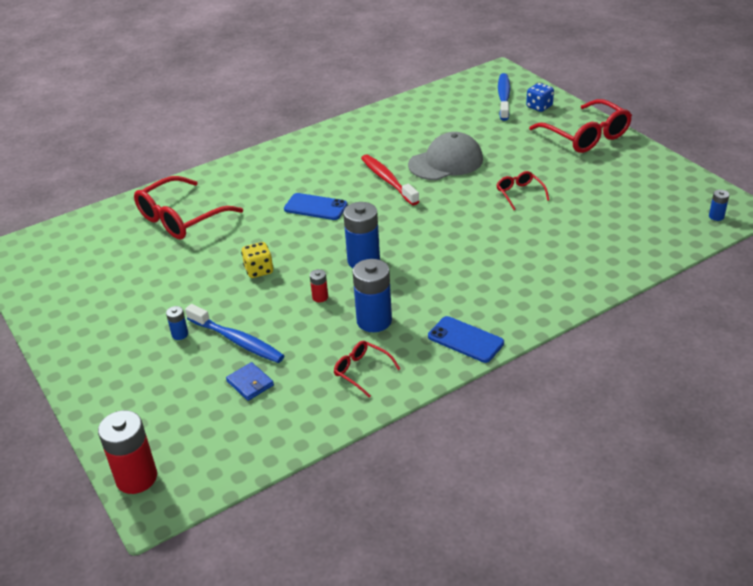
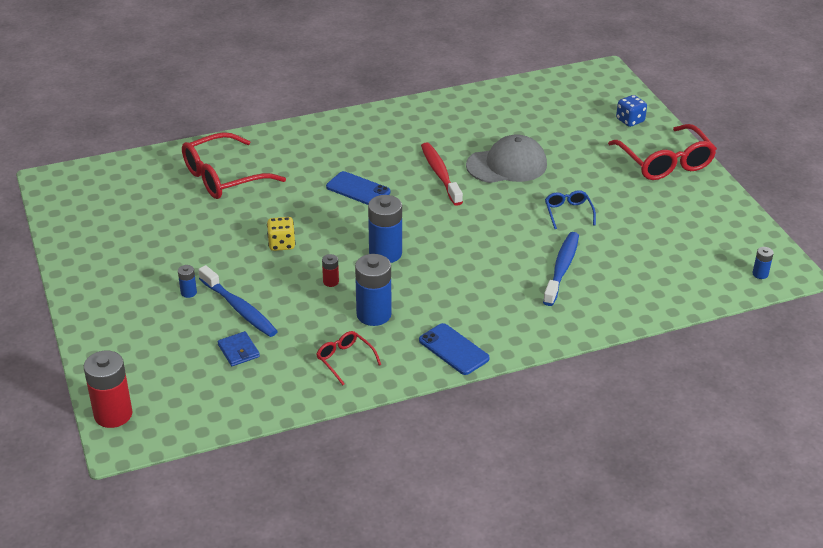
camera: 10 degrees right, 0 degrees up
red glasses [496,171,549,210] -> blue glasses [545,190,596,229]
blue toothbrush [498,73,510,121] -> blue toothbrush moved to [543,232,579,306]

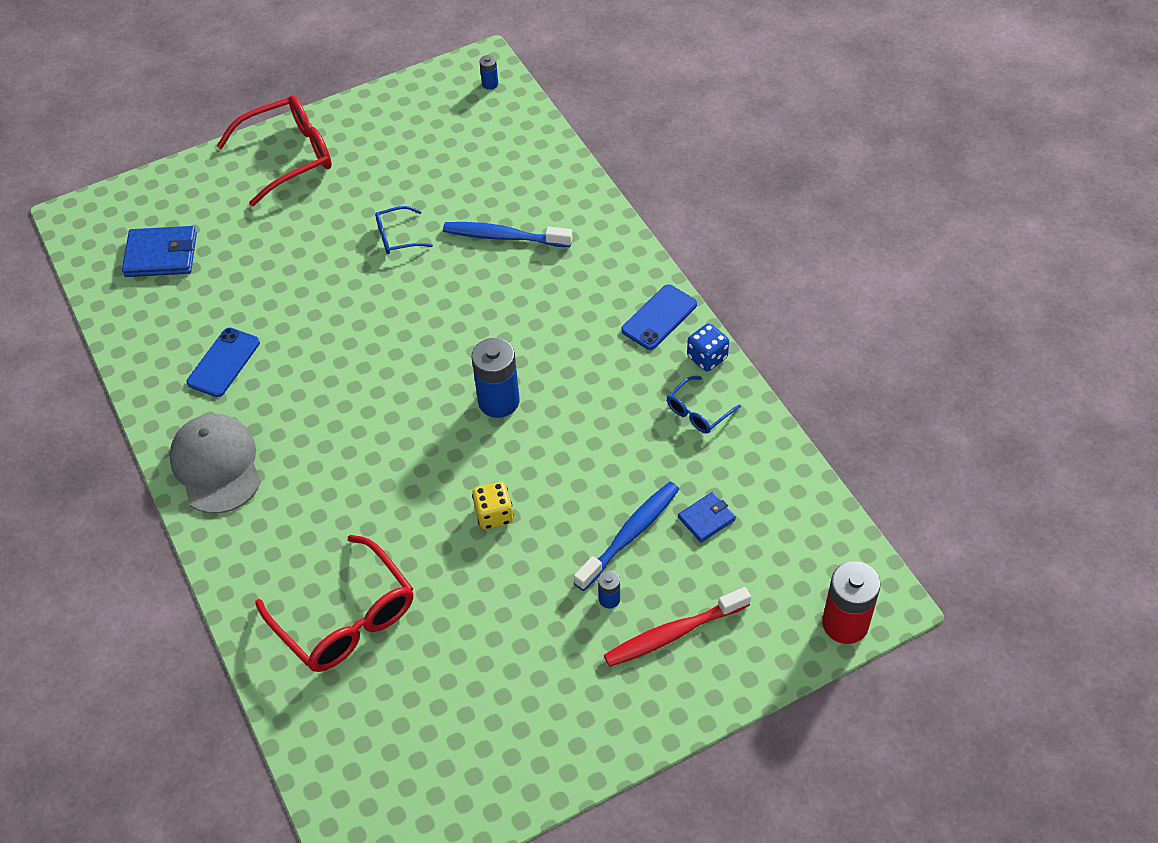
camera: 95 degrees left, 15 degrees up
red glasses [316,331,381,385] -> blue glasses [667,376,741,433]
red battery [322,254,339,287] -> none
blue phone [326,171,391,205] -> blue phone moved to [187,328,260,397]
blue battery [355,254,391,326] -> none
red toothbrush [421,142,463,206] -> red toothbrush moved to [604,587,751,667]
grey cap [466,134,547,183] -> grey cap moved to [169,414,261,514]
blue dice [616,95,647,127] -> blue dice moved to [687,323,729,371]
none -> blue wallet [122,226,197,277]

